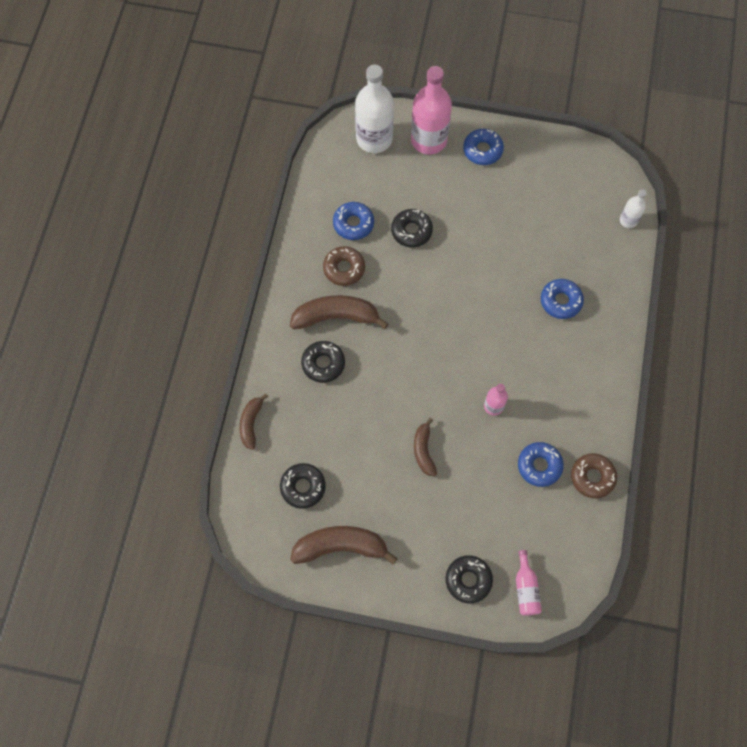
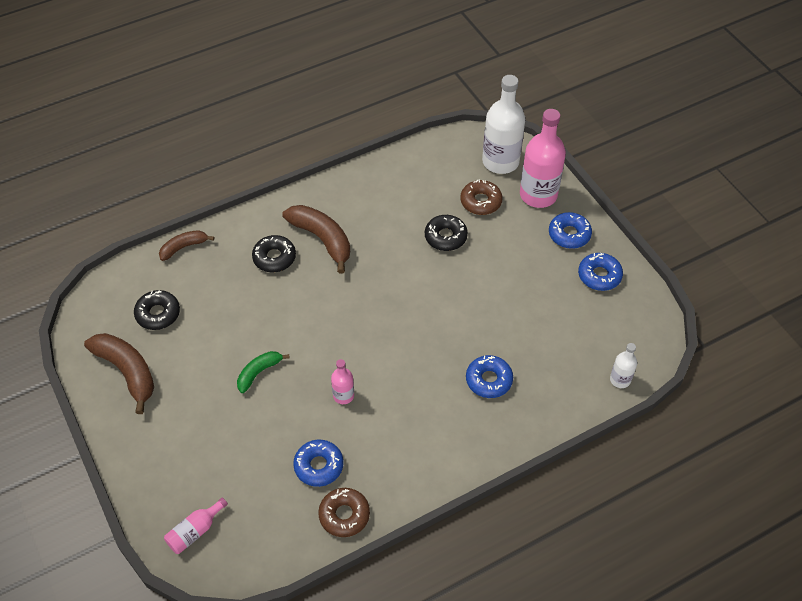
camera: 50 degrees right, 15 degrees down
brown donut [323,246,365,286] -> brown donut moved to [460,180,503,215]
blue donut [333,202,374,240] -> blue donut moved to [578,253,623,291]
brown banana [414,418,437,476] -> green banana [237,351,290,393]
black donut [446,555,493,603] -> none

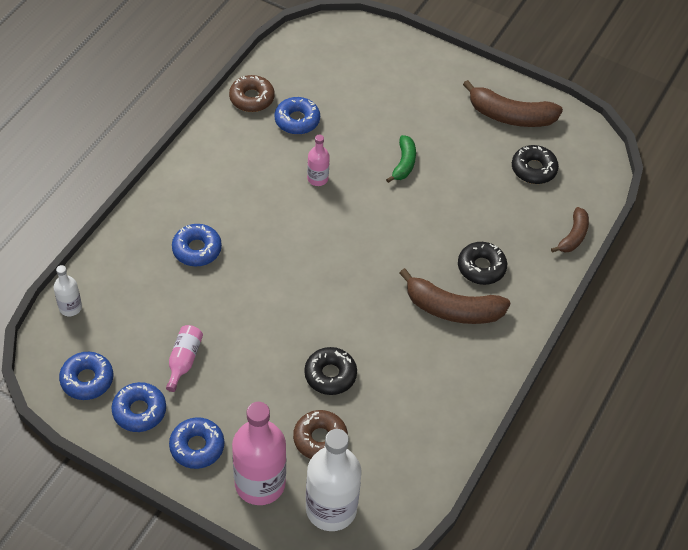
camera: 145 degrees right, 0 degrees up
pink bottle [164,498,228,554] -> pink bottle moved to [166,325,203,392]
none -> blue donut [59,352,113,400]

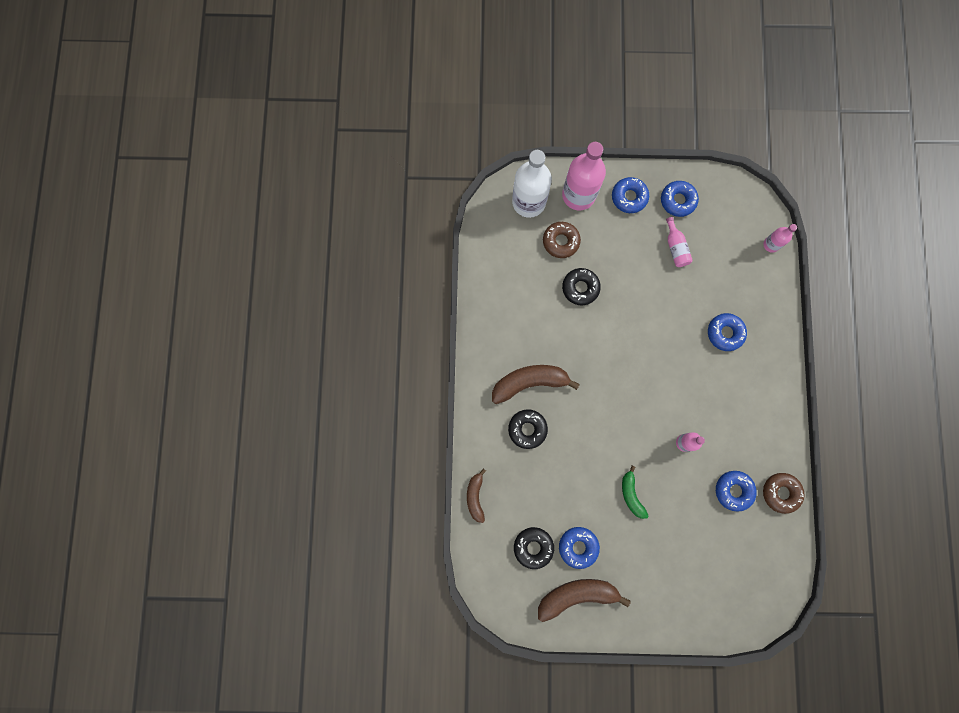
camera: 155 degrees right, 25 degrees up
white bottle [53,265,82,316] -> pink bottle [763,224,797,253]
blue donut [59,352,113,400] -> blue donut moved to [559,527,600,569]

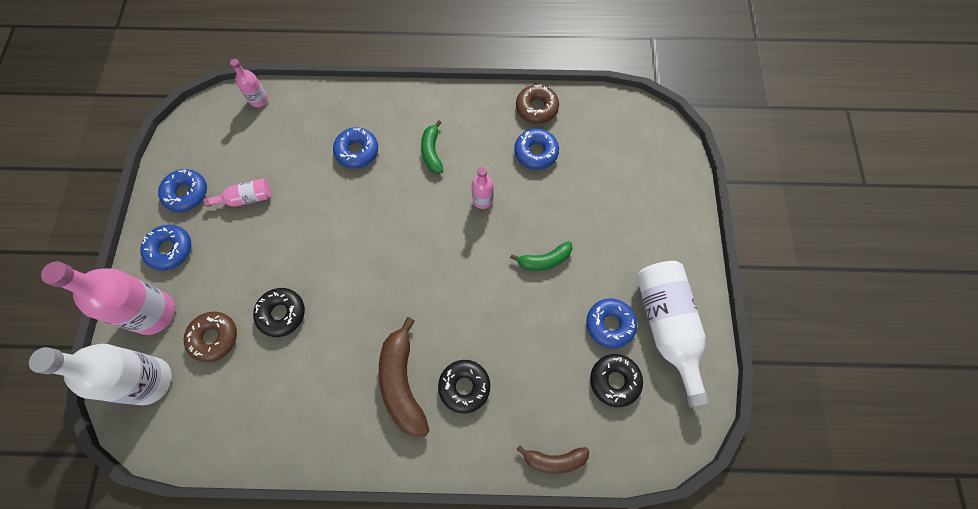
camera: 90 degrees left, 10 degrees down
brown banana [538,579,631,622] -> white bottle [637,261,710,407]
none -> green banana [421,120,443,173]

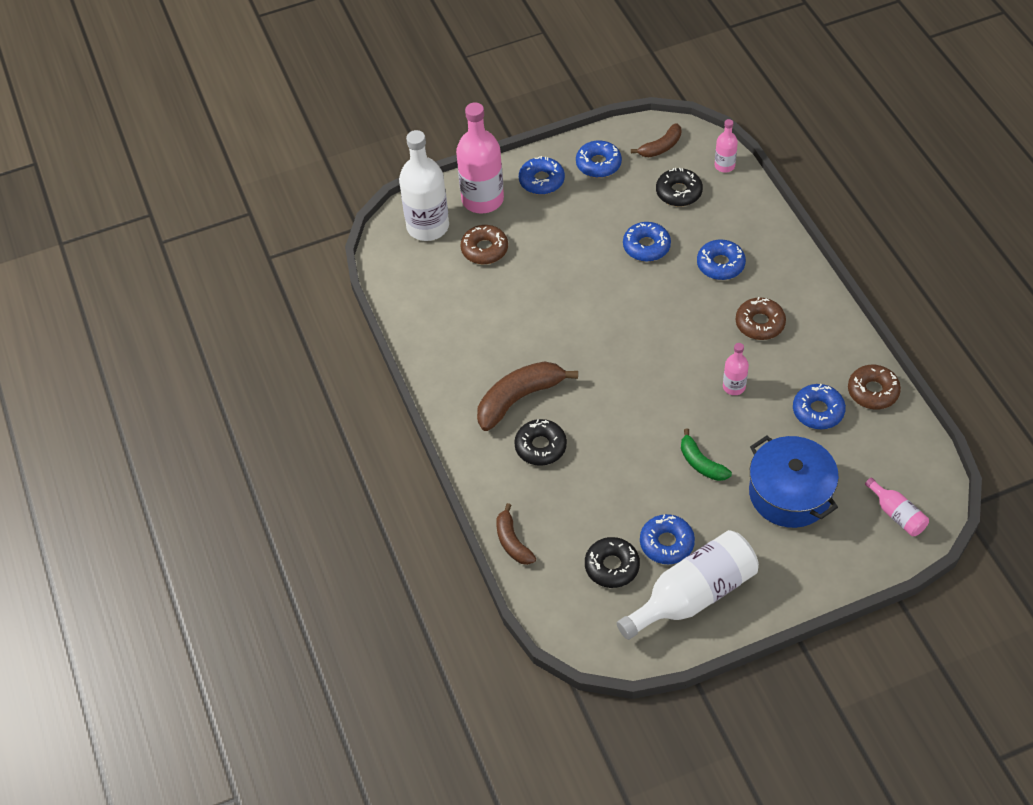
camera: 70 degrees right, 15 degrees down
pink bottle [204,179,271,207] -> pink bottle moved to [865,477,929,536]
black donut [253,288,305,337] -> black donut moved to [656,168,703,206]
green banana [421,120,443,173] -> brown donut [735,297,786,340]
none -> blue donut [623,222,671,262]
none -> brown banana [631,123,681,157]
none -> blue pot [749,436,839,528]

